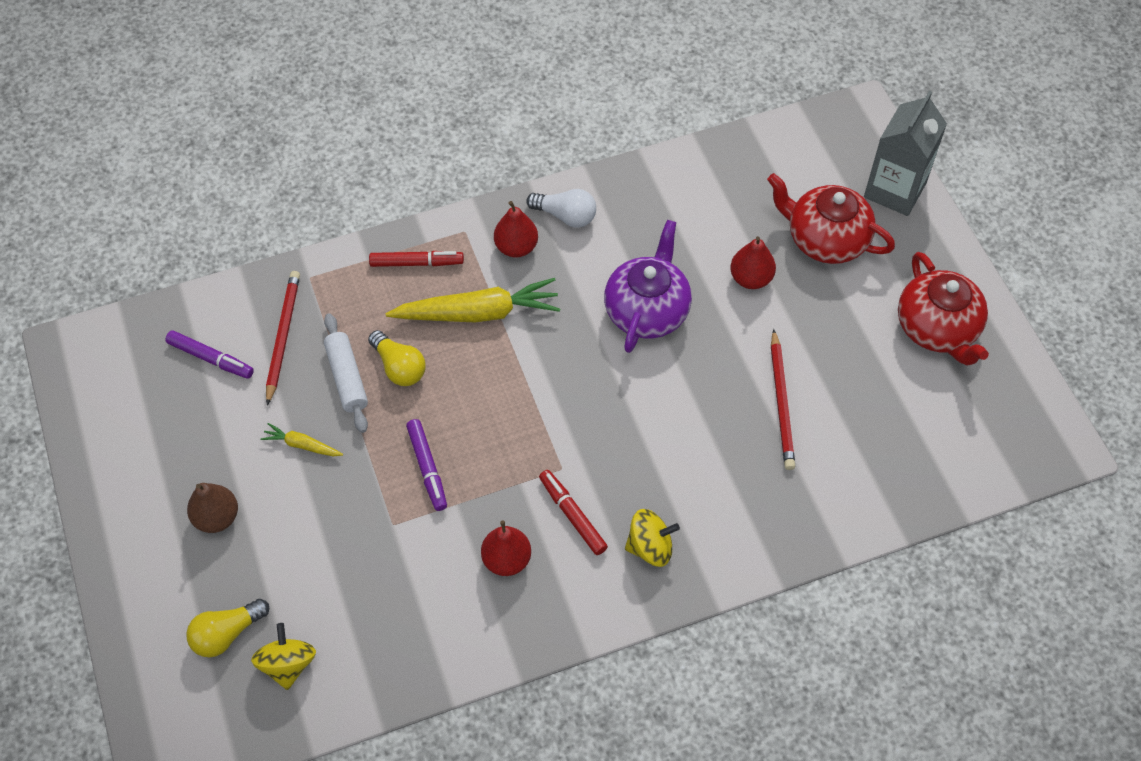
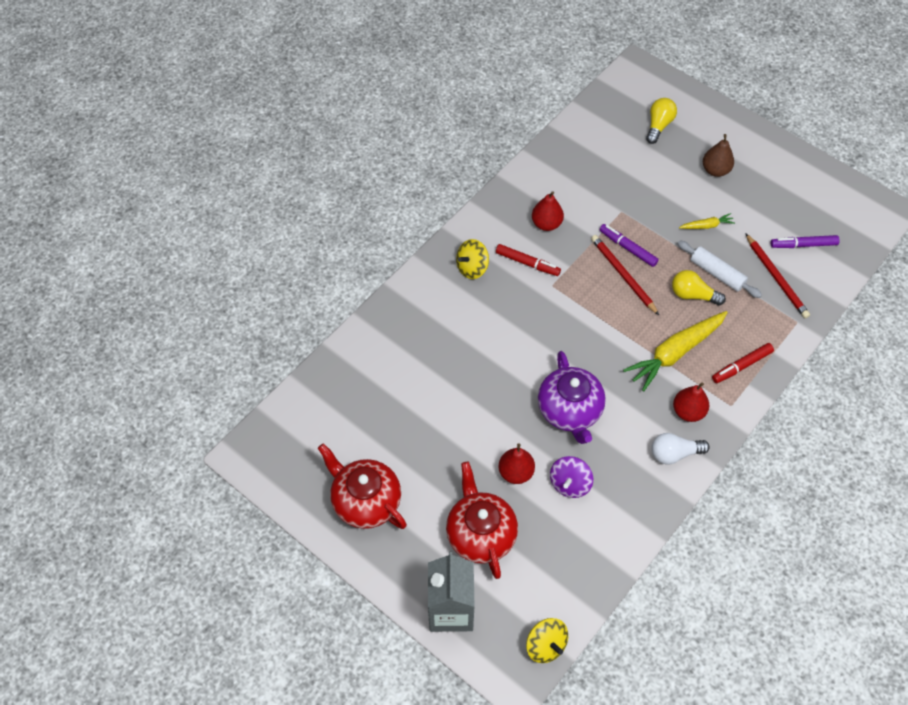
camera: 150 degrees right, 0 degrees up
yellow spinning top [251,623,316,690] -> yellow spinning top moved to [526,618,568,663]
red teapot [767,173,895,264] -> red teapot turned 105 degrees counterclockwise [446,462,518,579]
red pencil [771,329,795,470] -> red pencil moved to [591,235,659,315]
none -> purple spinning top [550,456,593,498]

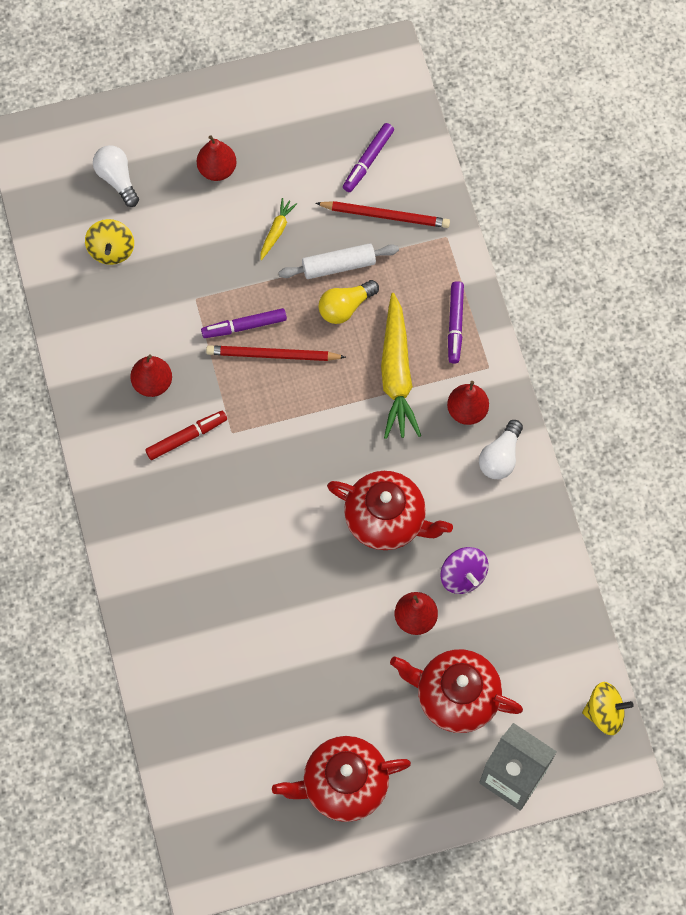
camera: 55 degrees left, 10 degrees up
yellow spinning top [456,239,489,279] -> yellow spinning top moved to [85,219,134,265]
purple teapot [538,351,606,444] -> red teapot [327,471,453,550]
yellow light bulb [646,98,677,144] -> white light bulb [93,145,139,207]
brown pear [703,134,734,177] -> red pear [197,135,237,181]
red marker [712,343,774,383] -> purple marker [448,281,464,363]

